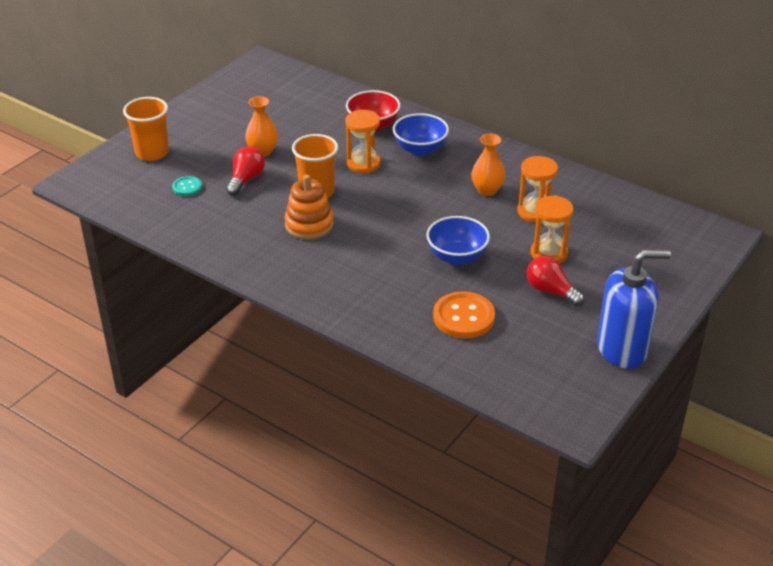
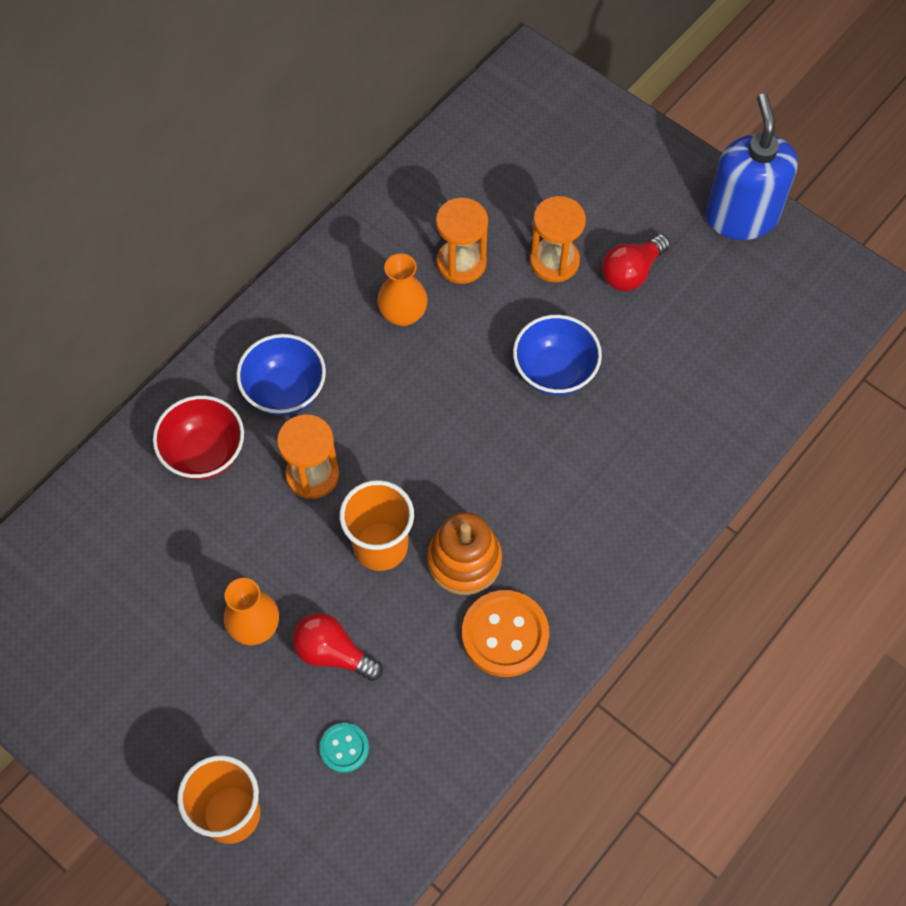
camera: 85 degrees left, 25 degrees up
orange button [433,291,495,338] -> orange button moved to [462,590,549,677]

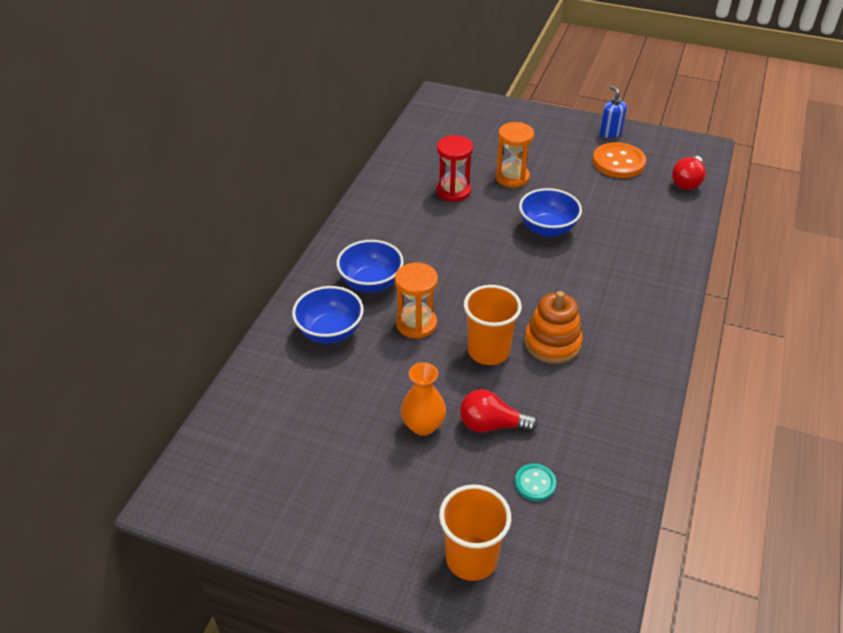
camera: 20 degrees left, 20 degrees down
red bowl [153,395,244,480] -> blue bowl [292,286,364,344]
orange vase [377,253,428,326] -> none
orange hourglass [436,198,488,284] -> red hourglass [436,135,473,202]
orange button [462,590,549,677] -> orange button moved to [593,142,646,178]
red light bulb [602,234,670,291] -> red light bulb moved to [672,156,706,190]
blue soap dispenser [706,93,798,240] -> blue soap dispenser [600,86,627,138], size x0.49

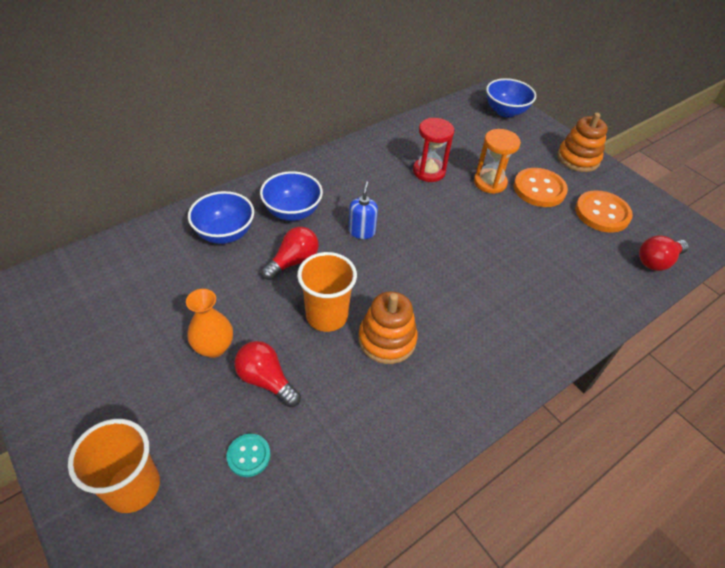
camera: 30 degrees right, 5 degrees up
orange hourglass [395,263,438,339] -> red light bulb [261,227,319,280]
blue bowl [519,188,582,237] -> blue bowl moved to [486,78,536,117]
blue soap dispenser [600,86,627,138] -> blue soap dispenser moved to [348,181,378,239]
none -> orange button [514,168,568,207]
none -> orange stacking toy [557,112,608,172]

